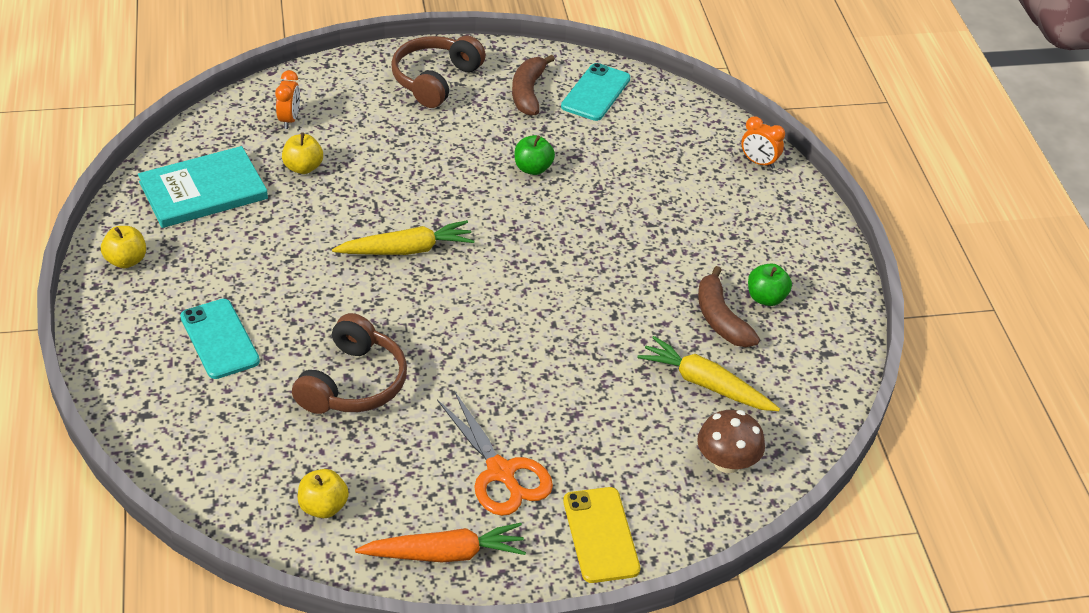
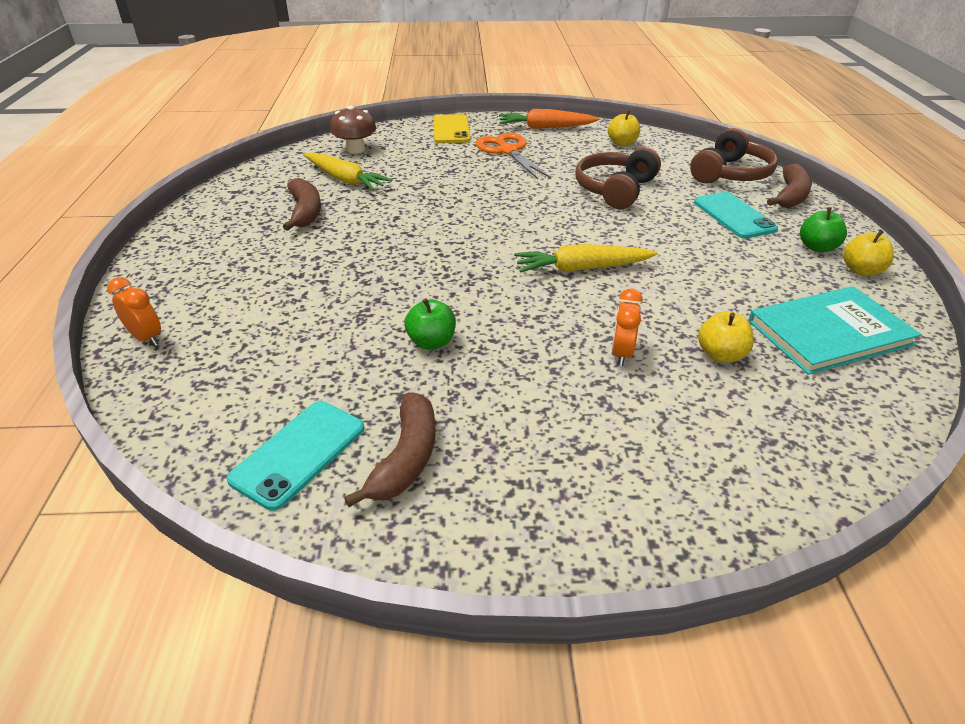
camera: 170 degrees left, 5 degrees down
orange clock [275,70,300,129] -> orange clock moved to [612,288,643,366]
brown headphones [391,36,486,108] -> brown headphones moved to [690,128,778,184]
green apple [748,264,792,306] -> green apple moved to [800,207,847,252]
none -> brown banana [767,163,812,208]

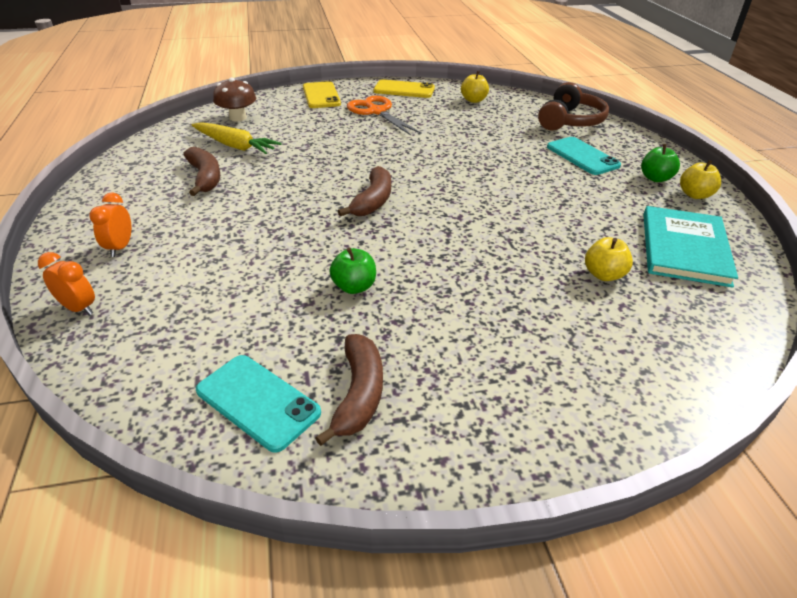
camera: 10 degrees left, 0 degrees up
turquoise phone [227,401,364,511] -> turquoise phone turned 75 degrees counterclockwise [196,355,321,453]
orange carrot [499,109,599,129] -> yellow phone [373,79,435,98]
yellow carrot [514,244,658,273] -> none
brown headphones [575,147,661,209] -> none
orange clock [612,288,643,366] -> orange clock moved to [89,192,132,257]
turquoise book [748,286,921,375] -> turquoise book turned 45 degrees counterclockwise [643,206,738,288]
brown banana [767,163,812,208] -> brown banana moved to [338,166,391,217]

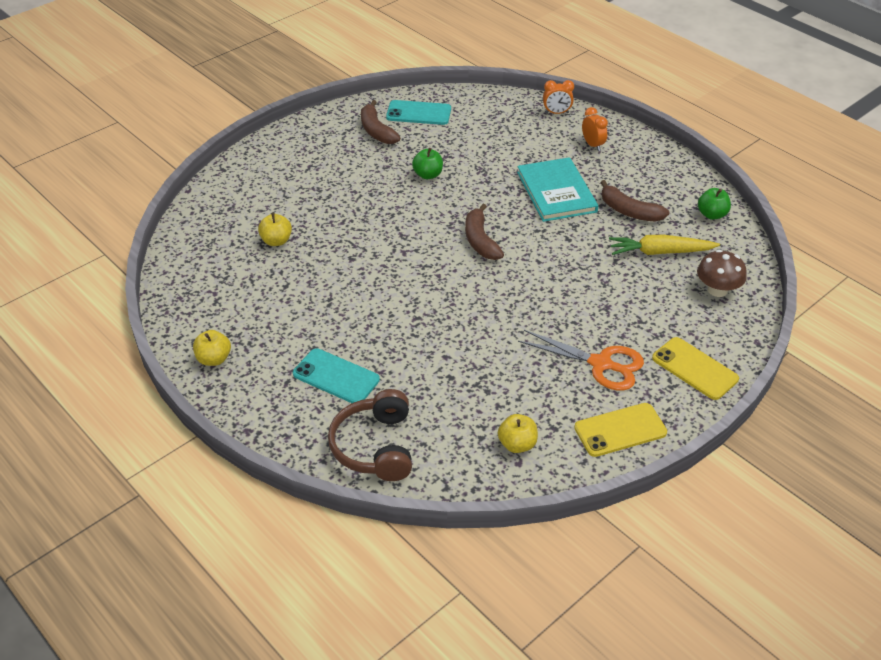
camera: 150 degrees right, 5 degrees up
green apple [641,144,680,182] -> green apple moved to [698,188,731,220]
turquoise book [643,206,738,288] -> turquoise book moved to [517,157,598,222]

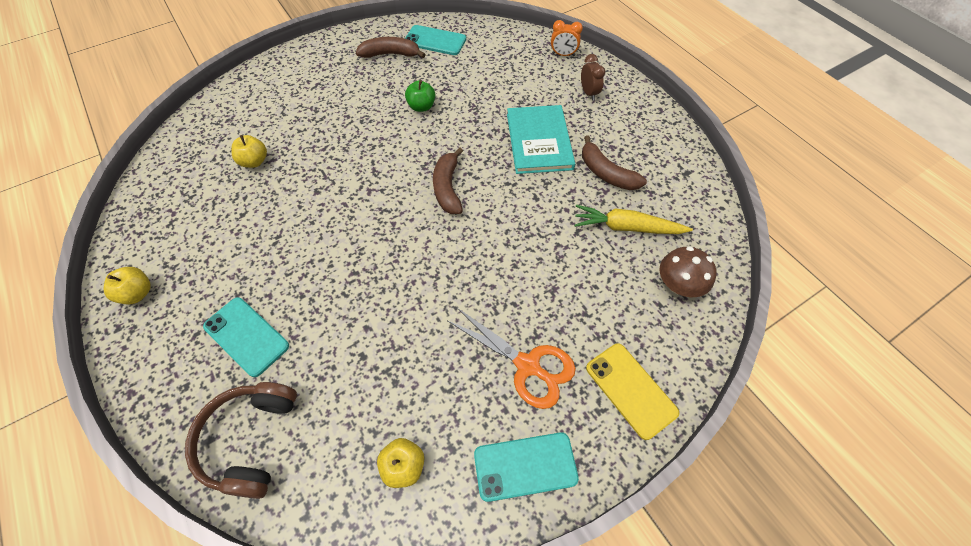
camera: 10 degrees right, 15 degrees up
brown banana [361,100,400,144] -> brown banana turned 105 degrees clockwise [356,37,426,58]
yellow phone [574,403,667,457] -> turquoise phone [474,432,579,502]
orange clock [582,107,608,151] -> brown clock [581,54,605,101]
green apple [698,188,731,220] -> none

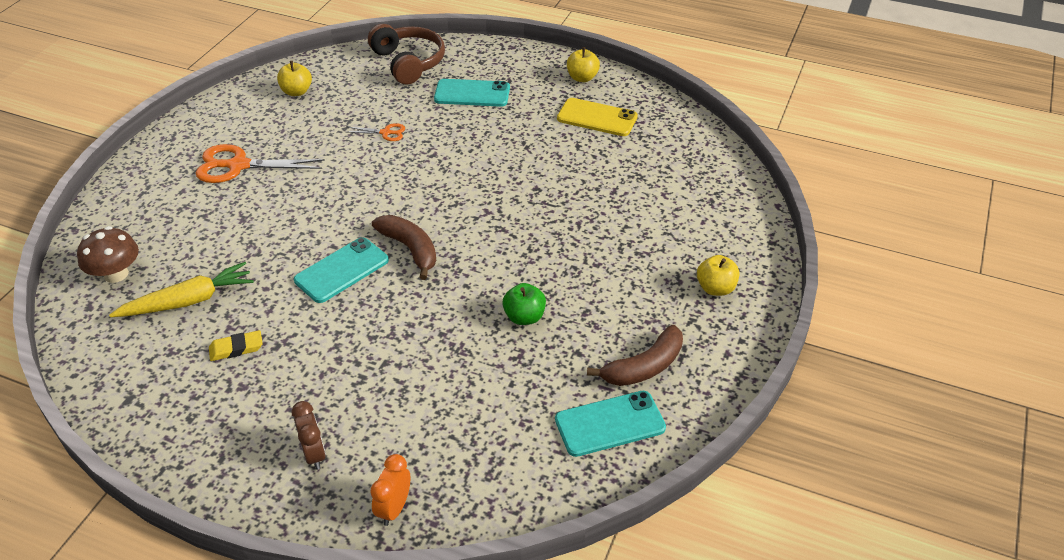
camera: 145 degrees right, 15 degrees down
yellow apple [231,135,267,168] -> yellow apple moved to [697,255,739,296]
turquoise phone [474,432,579,502] -> turquoise phone moved to [294,237,389,303]
turquoise book [507,105,575,174] -> none
orange clock [551,20,583,56] -> orange clock turned 45 degrees counterclockwise [370,454,410,526]
brown clock [581,54,605,101] -> brown clock turned 150 degrees counterclockwise [291,401,326,470]
brown banana [582,135,647,190] -> yellow eraser [209,330,263,361]
yellow phone [586,343,679,440] -> yellow phone moved to [557,98,638,136]
none -> orange scissors [348,123,405,141]

